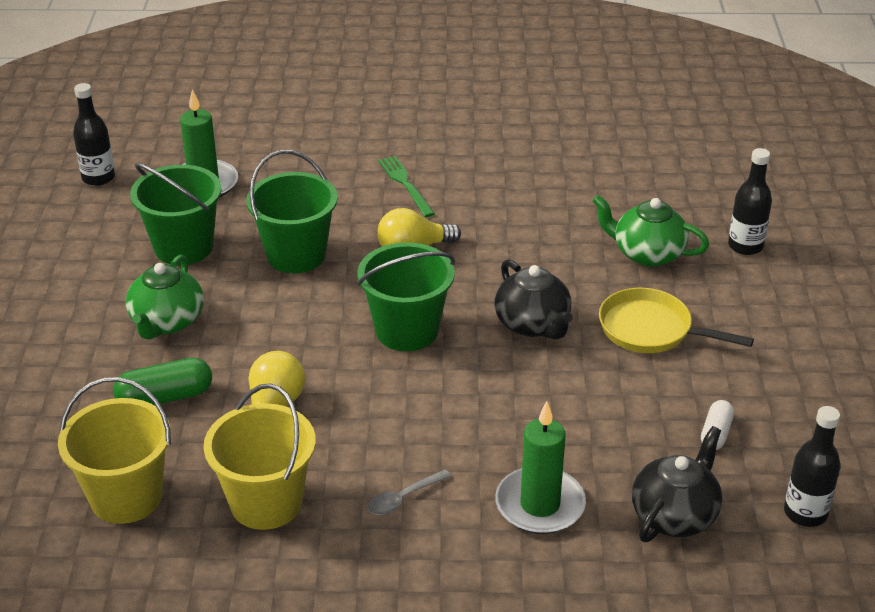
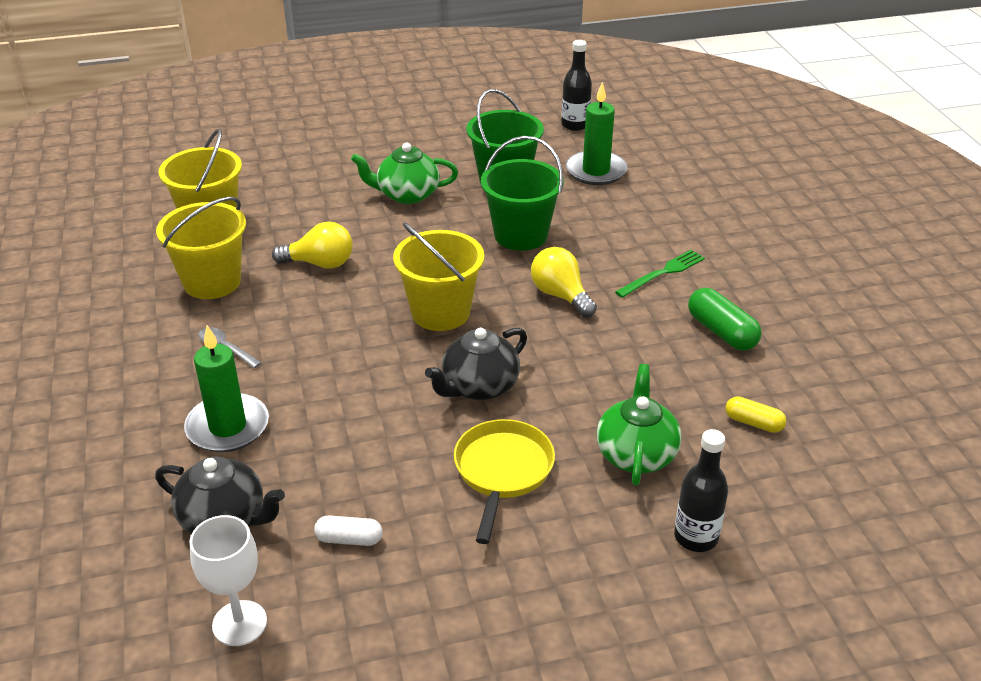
camera: 75 degrees right, 0 degrees up
green capsule [113,358,212,405] -> green capsule moved to [688,288,761,351]
green bucket [357,242,455,351] -> yellow bucket [393,222,485,331]
black bottle [784,406,840,527] -> white goblet [189,515,267,646]
none -> yellow capsule [726,396,786,433]

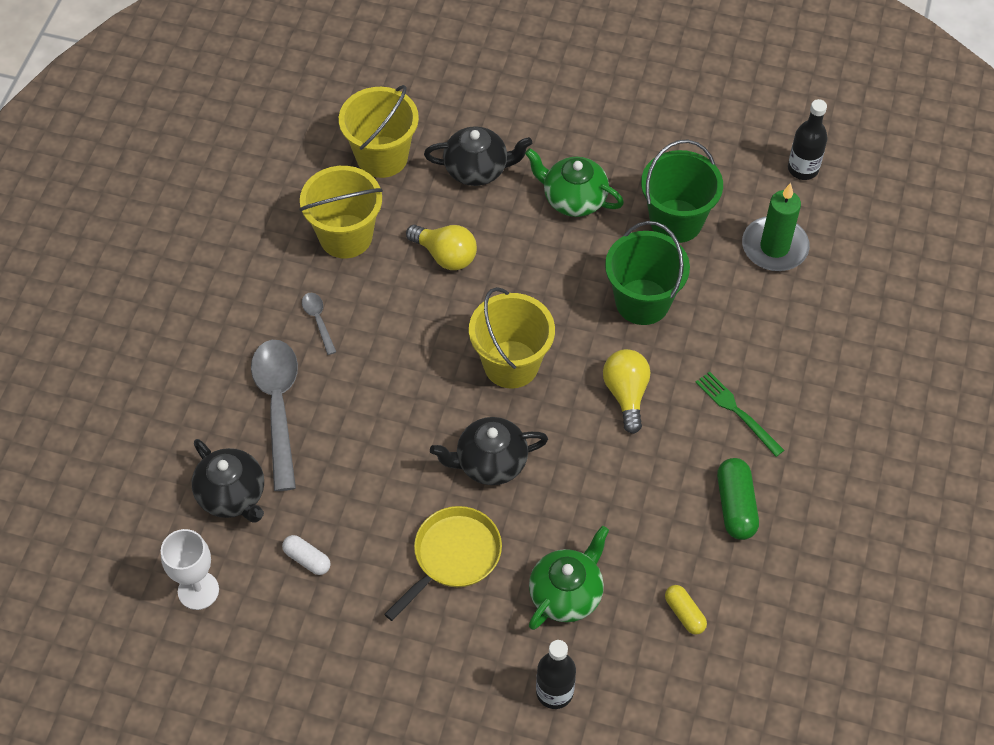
camera: 30 degrees right, 20 degrees up
green candle [184,325,269,452] -> grey spoon [251,340,298,491]
green fork [615,250,705,298] -> green fork turned 120 degrees counterclockwise [695,371,784,457]
none -> black teapot [424,126,532,186]

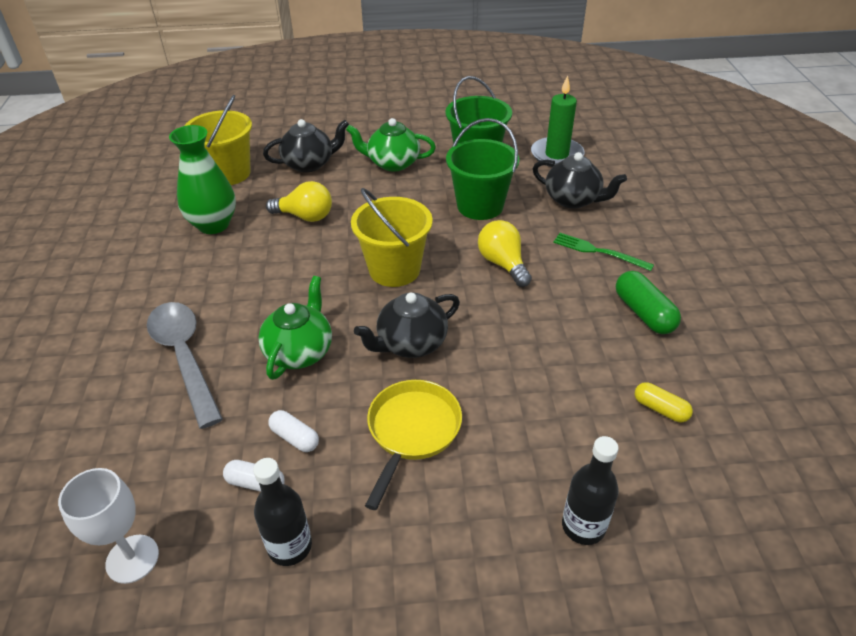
camera: 20 degrees left, 15 degrees down
black teapot [192,439,264,522] -> black teapot moved to [533,152,627,208]
yellow bucket [299,166,383,258] -> green vase [169,125,236,234]
grey spoon [302,293,336,355] -> none
green teapot [529,526,609,630] -> green teapot moved to [258,276,332,380]
black bottle [788,99,828,180] -> black bottle moved to [253,458,312,566]
none -> white capsule [268,410,319,452]

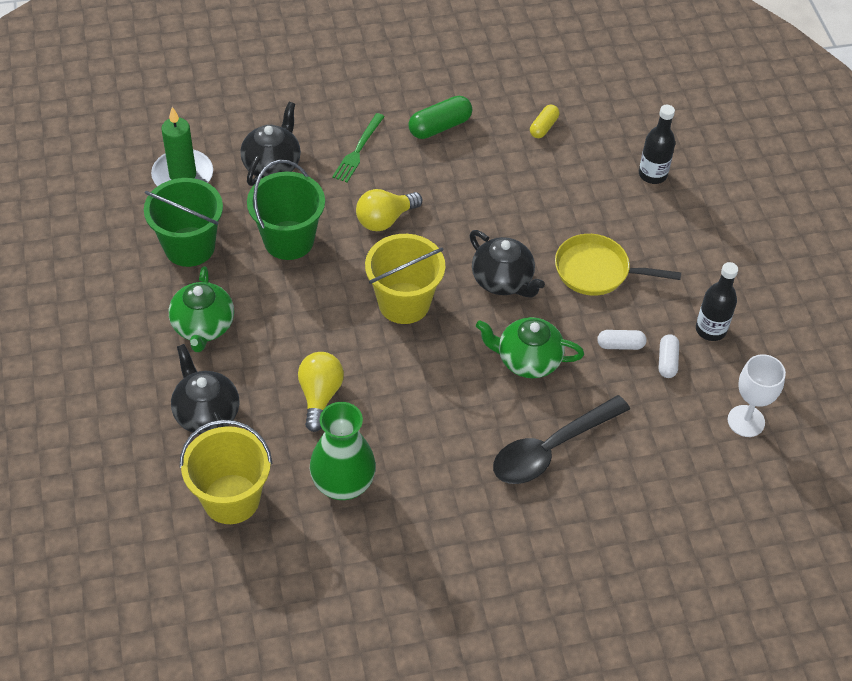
camera: 100 degrees left, 10 degrees up
grey spoon [147,302,223,429] -> black spoon [493,395,630,484]
white capsule [268,410,319,452] -> white capsule turned 60 degrees clockwise [597,330,647,350]

